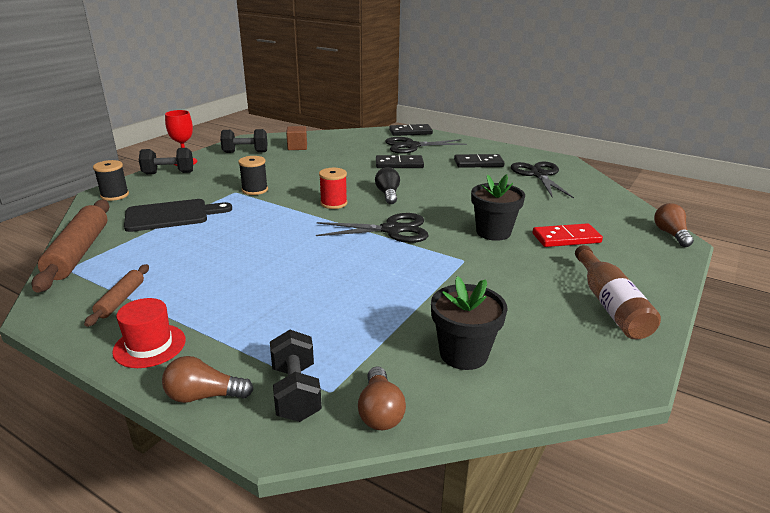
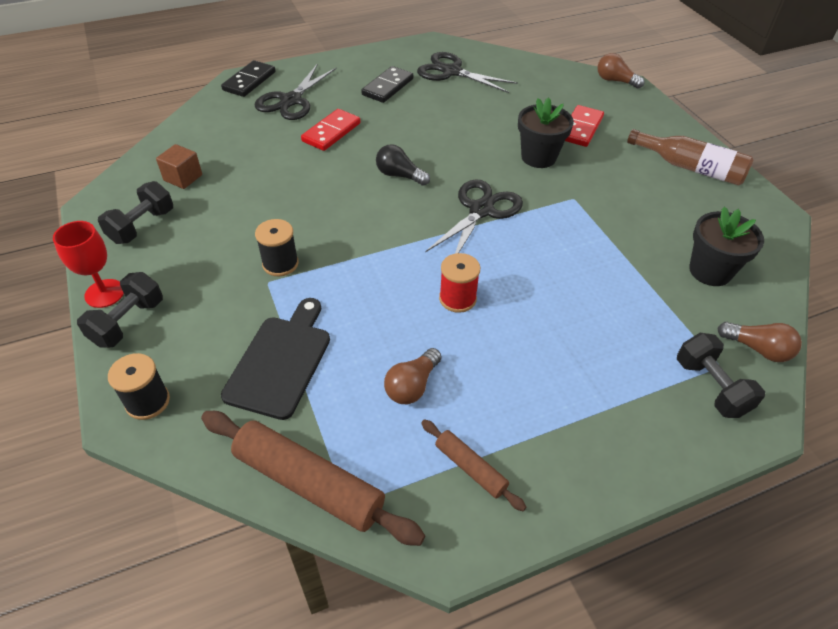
camera: 55 degrees left, 20 degrees up
red hat [112,298,186,368] -> none
brown light bulb [162,356,254,403] -> brown light bulb moved to [384,348,442,404]
black dumbbell [270,330,322,422] -> black dumbbell turned 45 degrees clockwise [677,333,765,418]
red spool [319,168,347,209] -> red spool moved to [439,253,480,313]
black domino [376,155,424,168] -> red domino [301,109,360,151]

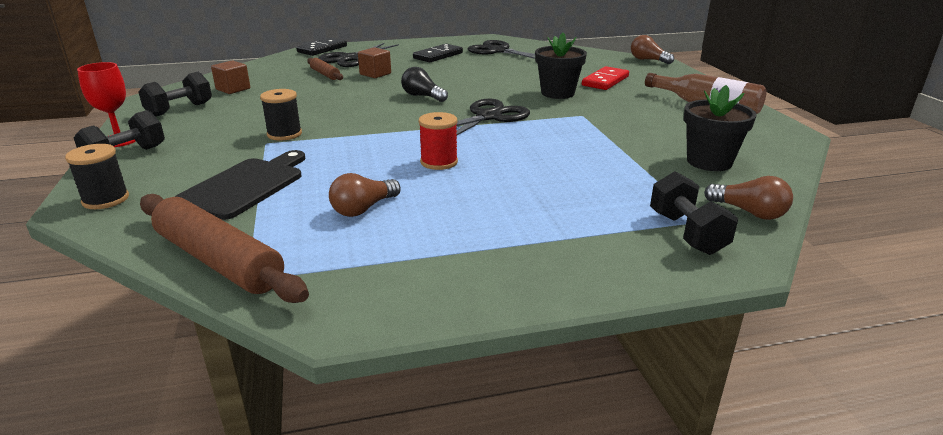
camera: 10 degrees right, 20 degrees down
red domino [301,109,360,151] -> brown cube [358,47,391,78]
brown rolling pin [421,419,526,511] -> brown rolling pin moved to [307,58,343,80]

